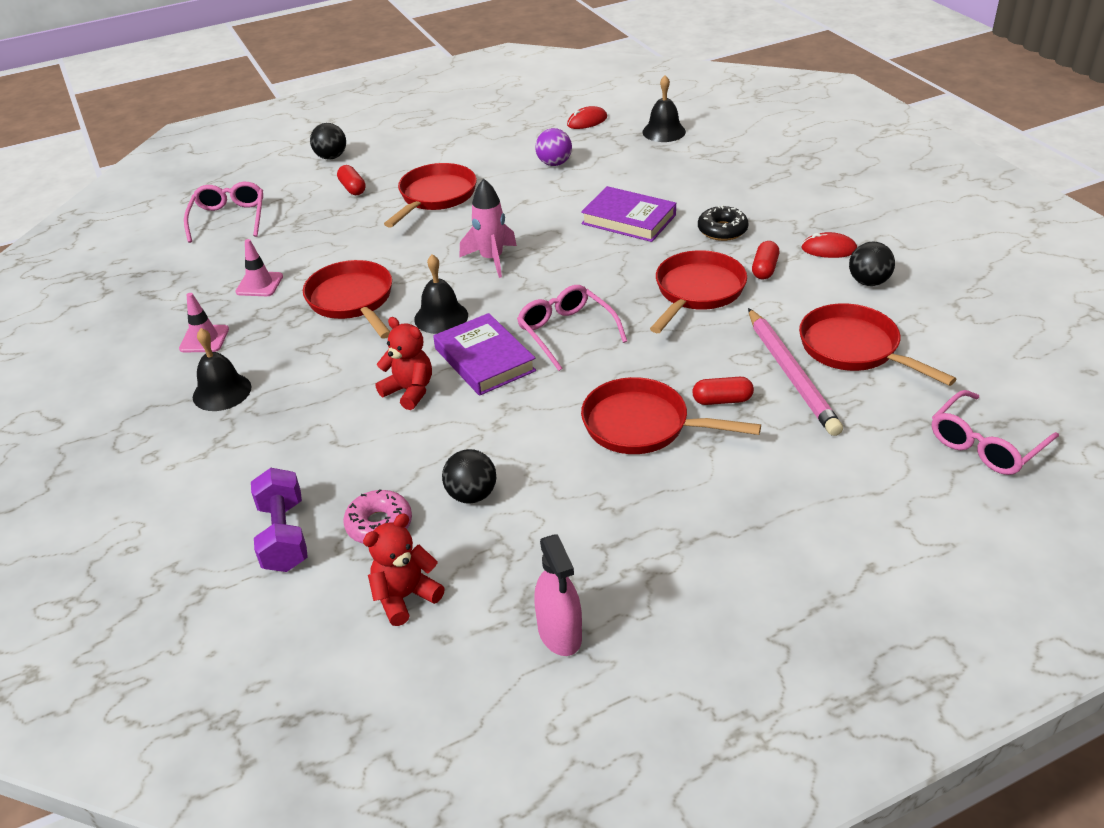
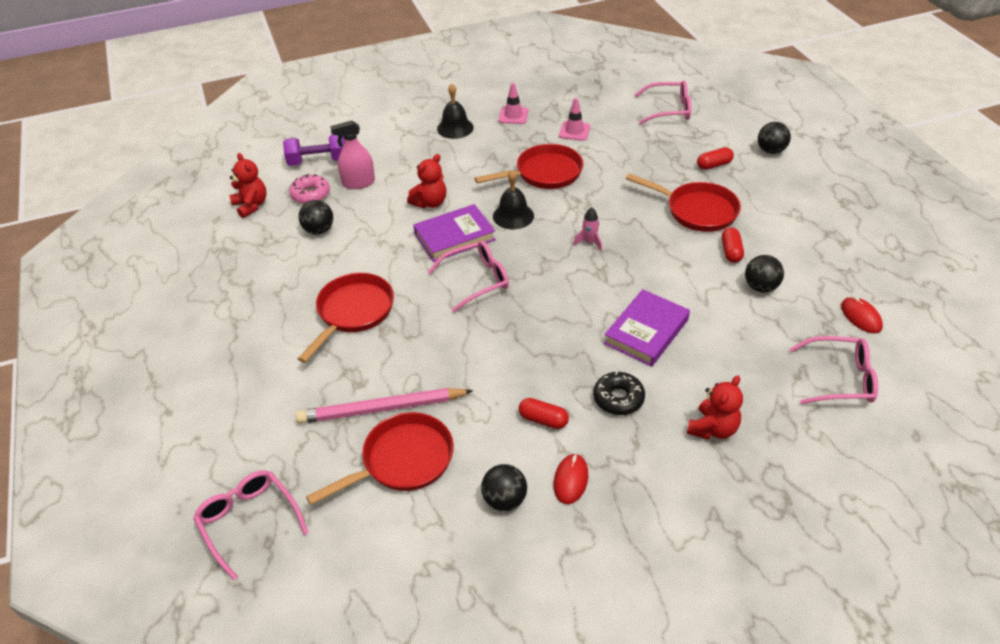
camera: 95 degrees right, 5 degrees up
pink rocket [459,179,517,278] -> pink rocket [573,207,602,251], size x0.59
pink spray bottle [534,534,582,656] -> pink spray bottle moved to [330,120,375,189]
purple ball [535,128,572,166] -> black ball [745,255,784,292]
black bell [642,75,686,142] -> pink glasses [790,336,878,404]
red pan [650,250,747,333] -> none
red capsule [693,377,754,405] -> red capsule moved to [722,227,744,263]
none -> red teddy bear [687,375,743,440]

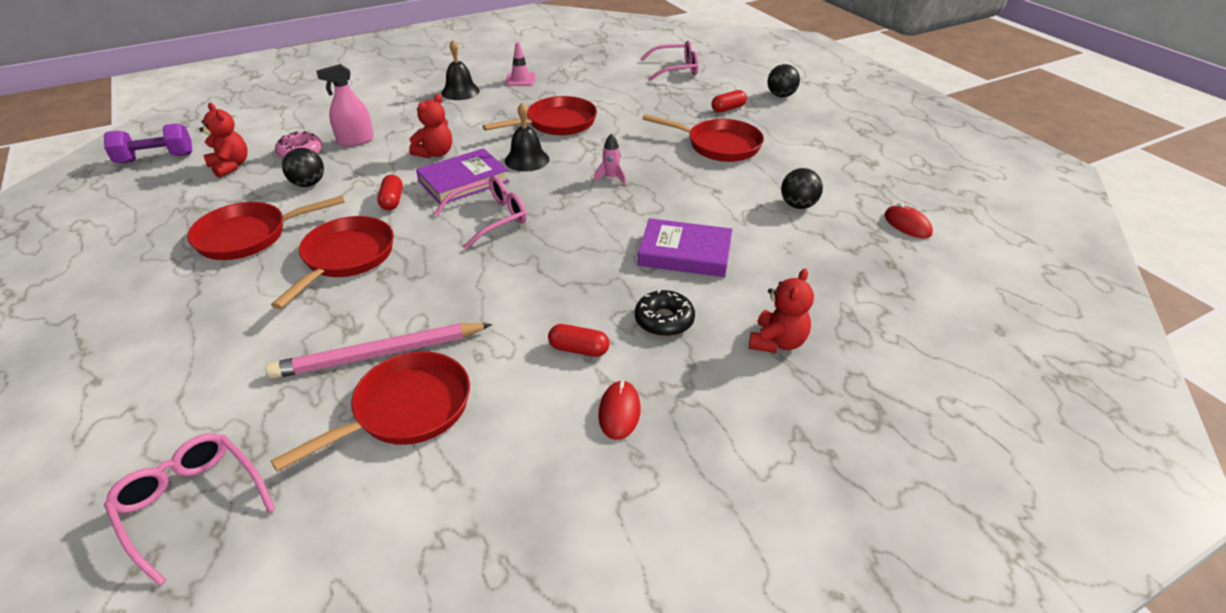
camera: 10 degrees left, 5 degrees down
purple dumbbell [283,134,345,166] -> purple dumbbell moved to [104,124,192,163]
black ball [481,464,527,511] -> none
pink traffic cone [559,98,590,141] -> none
purple book [604,289,690,367] -> purple book turned 75 degrees clockwise [638,218,733,277]
red capsule [722,227,744,263] -> red capsule moved to [377,175,403,210]
pink glasses [790,336,878,404] -> none
none -> red pan [187,195,345,260]

